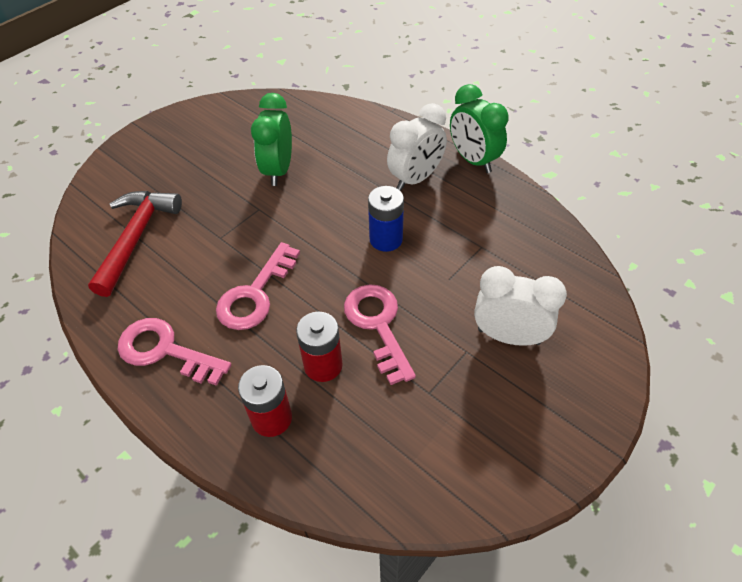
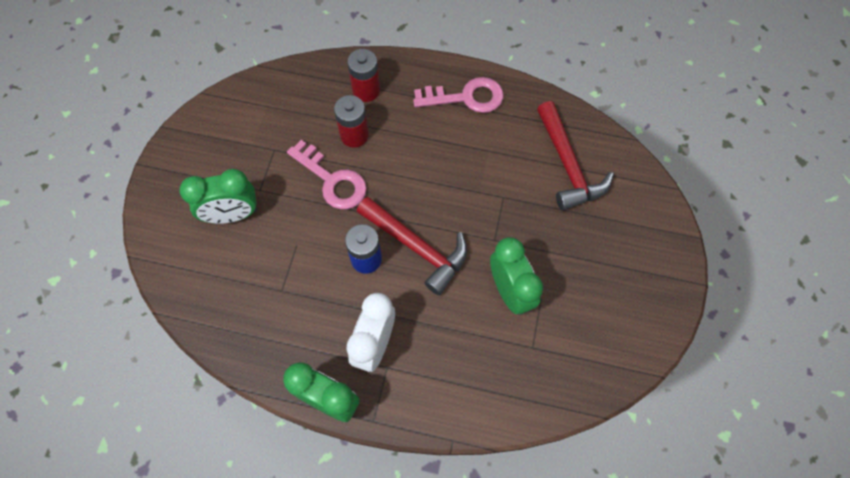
camera: 150 degrees right, 15 degrees up
pink key [216,242,300,330] -> none
white clock [474,266,567,346] -> green clock [179,169,257,224]
none -> red hammer [357,197,467,295]

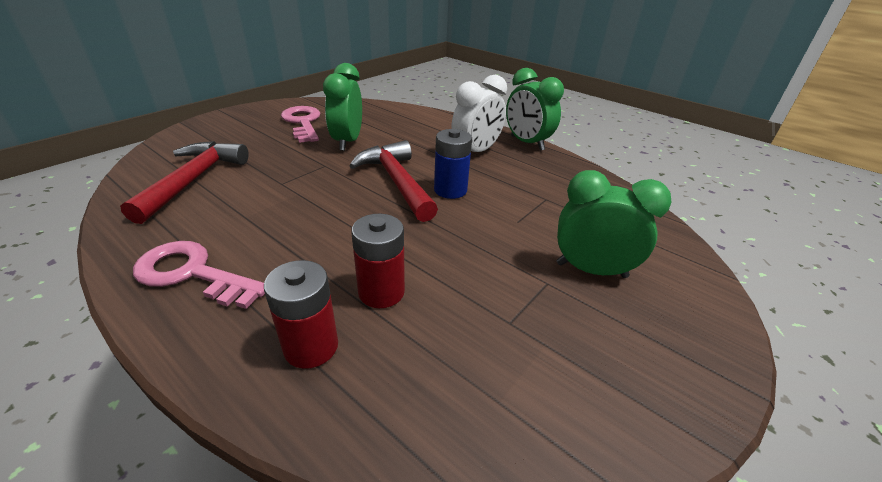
camera: 155 degrees left, 30 degrees down
pink key [287,140,367,209] -> pink key moved to [281,106,320,143]

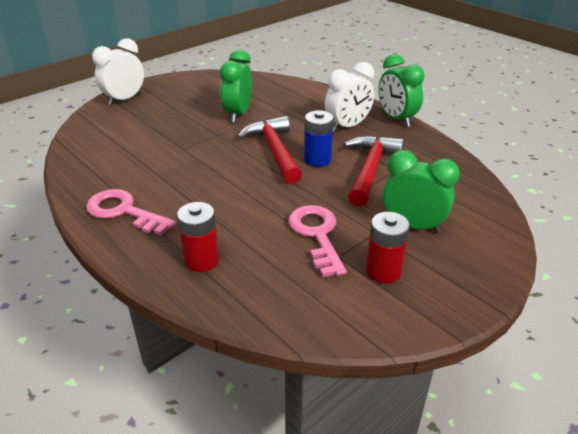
camera: 10 degrees right, 0 degrees up
red hammer [120,141,249,224] -> red hammer moved to [344,135,404,206]
pink key [281,106,320,143] -> pink key moved to [288,205,347,277]
red battery [351,214,405,308] -> red battery moved to [366,212,410,283]
none -> white clock [92,38,144,106]

